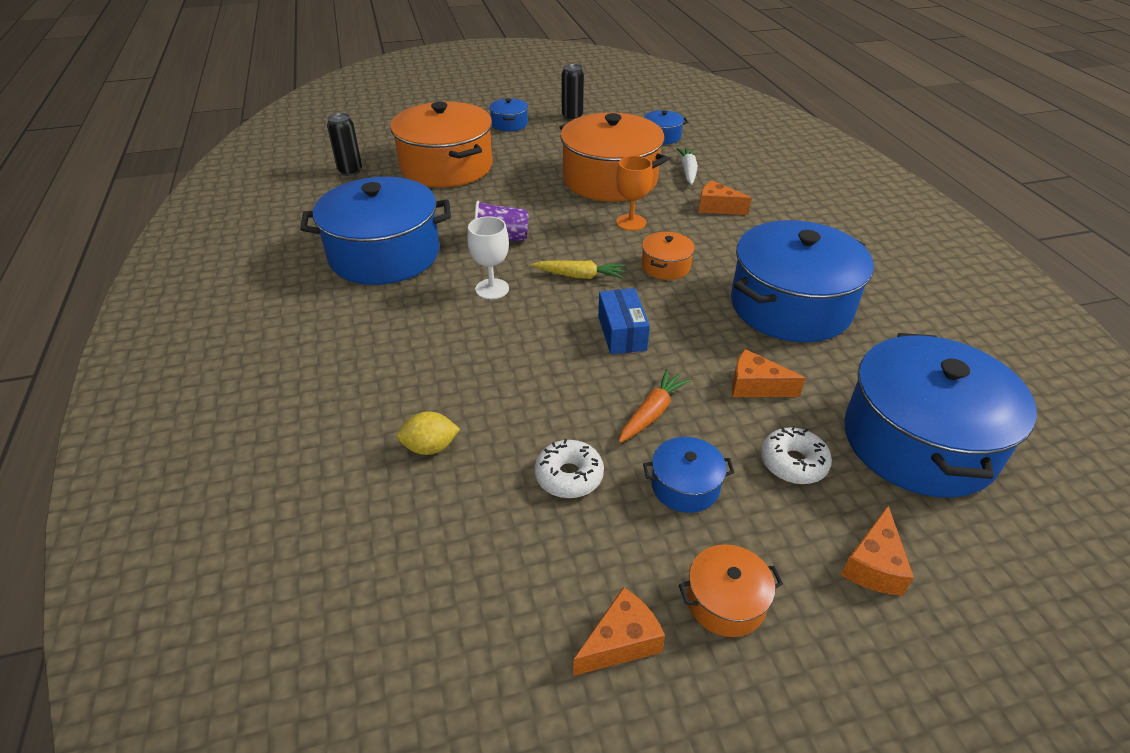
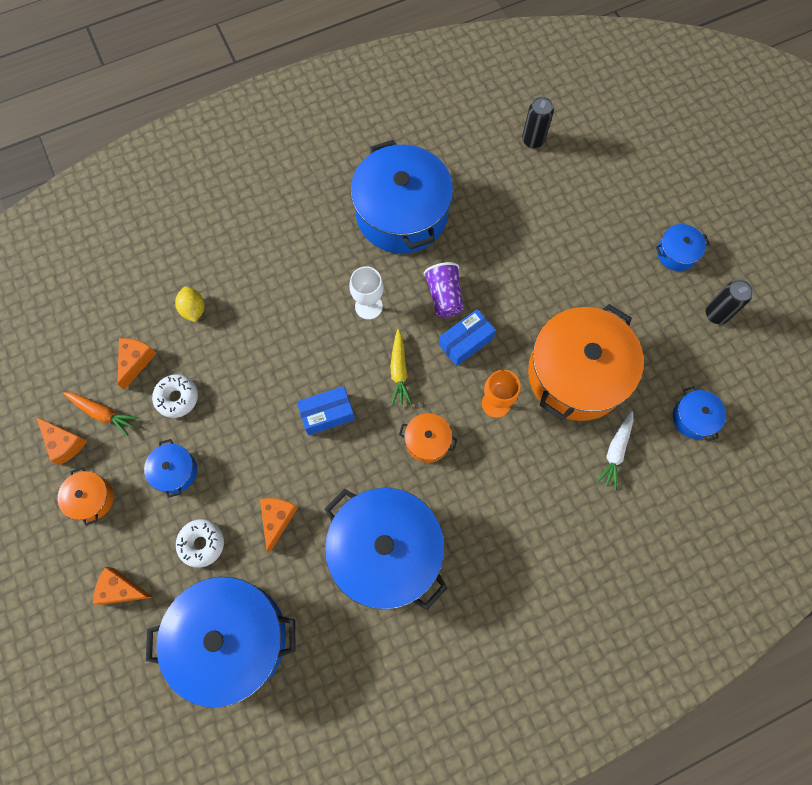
camera: 80 degrees right, 30 degrees up
orange pot [390,102,492,188] -> none
orange carrot [618,369,691,443] -> orange carrot moved to [63,392,138,436]
white carrot [677,148,698,185] -> white carrot turned 120 degrees clockwise [596,411,633,490]
orange cheese [699,180,752,215] -> orange cheese moved to [117,338,157,390]
none -> blue box [439,309,496,366]

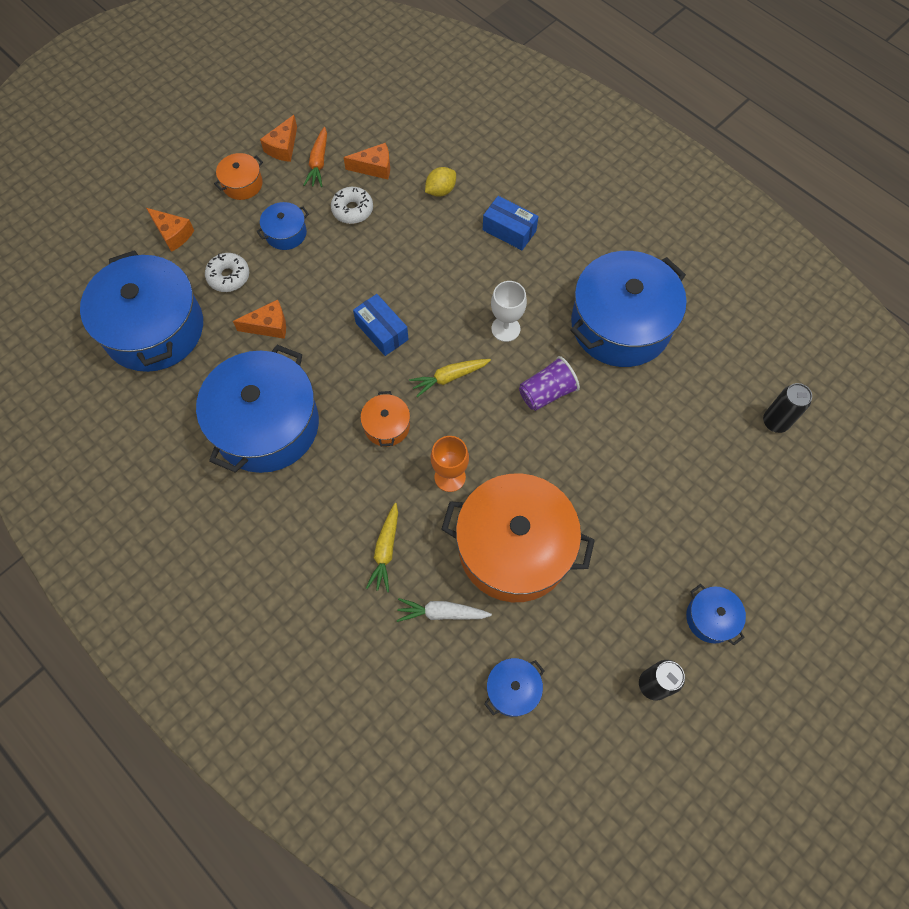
camera: 70 degrees right, 5 degrees down
orange cheese [93,567,154,605] -> orange cheese turned 135 degrees clockwise [146,208,194,252]
blue box [439,309,496,366] -> blue box moved to [483,196,538,250]
none -> yellow carrot [366,503,398,592]

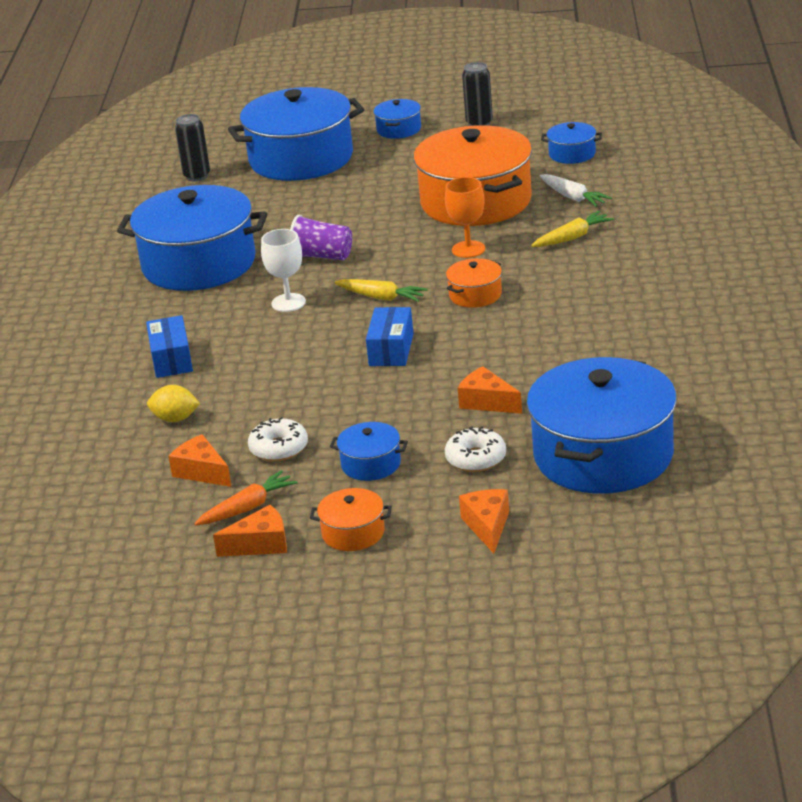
camera: 130 degrees left, 35 degrees down
blue pot [196,345,319,473] -> blue pot moved to [228,87,364,181]

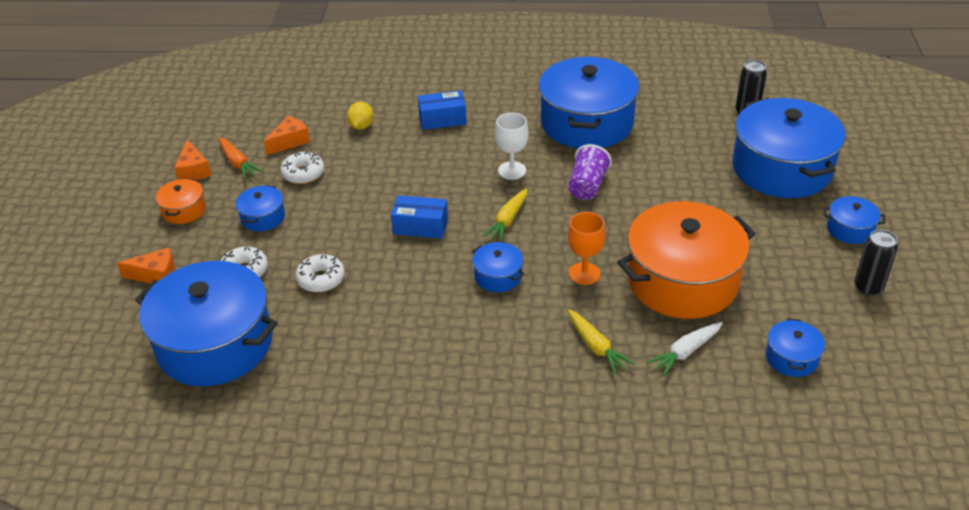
camera: 90 degrees right, 10 degrees up
orange pot [446,258,502,308] -> blue pot [472,242,525,292]
orange cheese [458,366,522,414] -> white donut [296,254,345,292]

